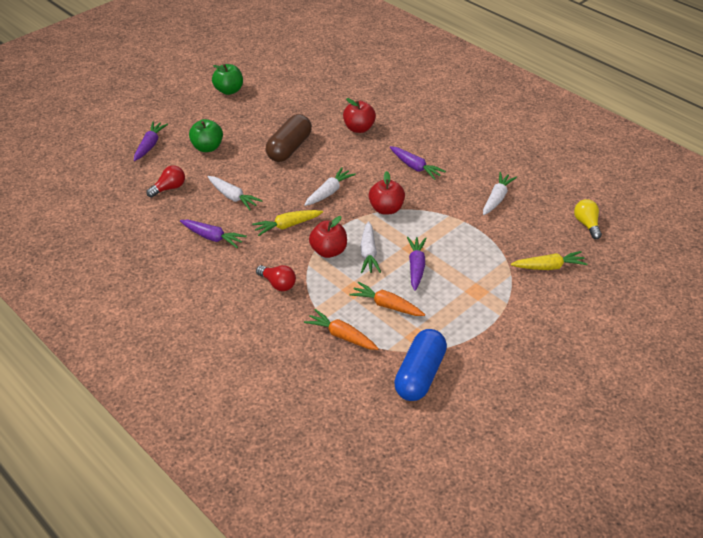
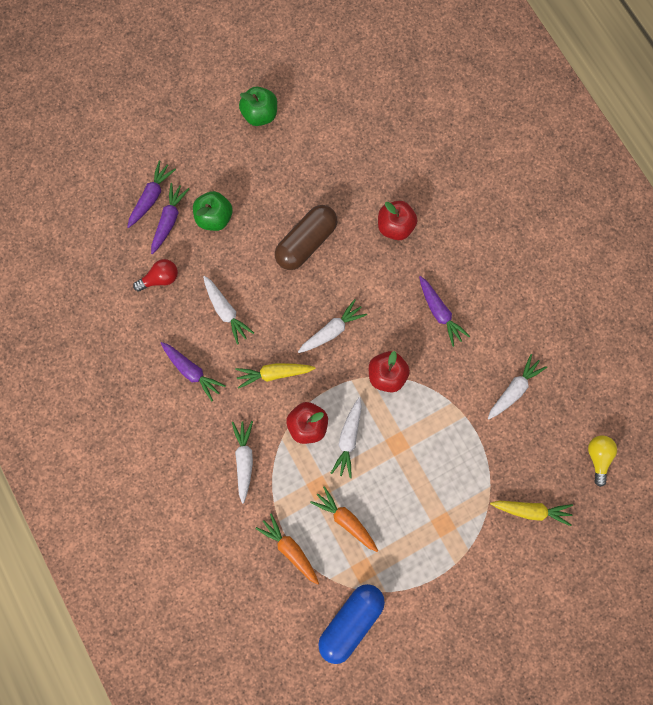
camera: 15 degrees right, 35 degrees up
red light bulb [256,265,296,291] -> white carrot [232,421,253,503]
purple carrot [407,237,427,291] -> purple carrot moved to [151,183,189,254]

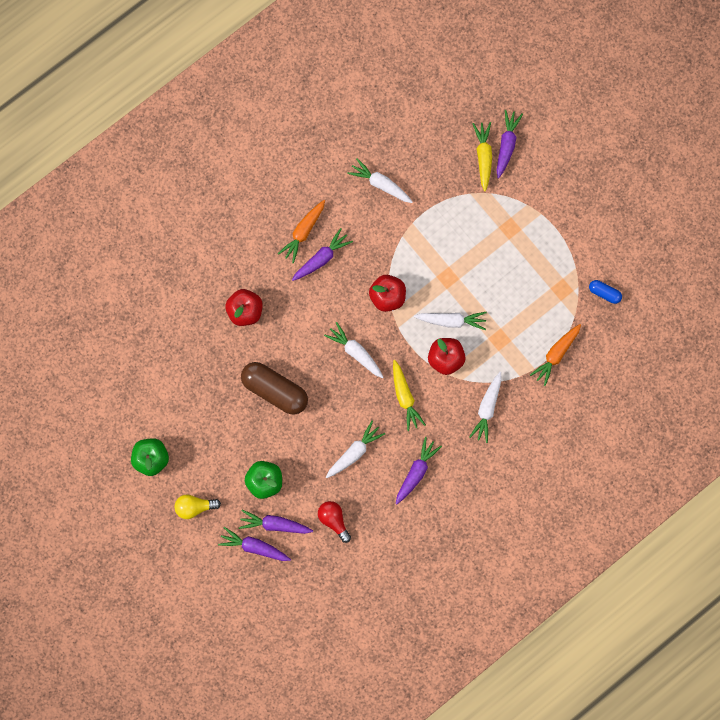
camera: 100 degrees left, 0 degrees up
white carrot [232,421,253,503] -> white carrot turned 60 degrees counterclockwise [469,372,502,443]
orange carrot [310,486,378,552] -> orange carrot moved to [278,200,325,263]
blue capsule [318,584,385,664] -> blue capsule [589,280,622,304], size x0.48
yellow light bulb [588,435,617,487] -> yellow light bulb moved to [175,494,221,519]
none -> purple carrot [496,110,523,179]

